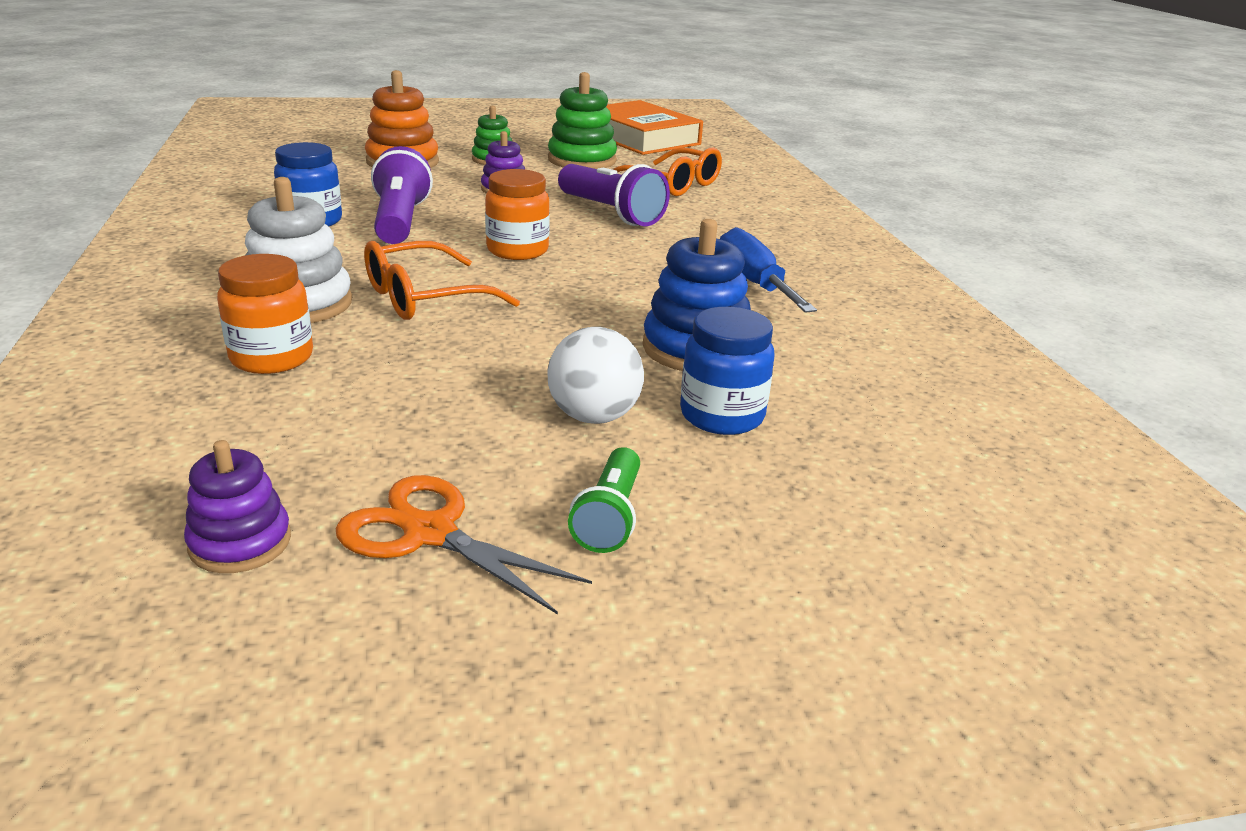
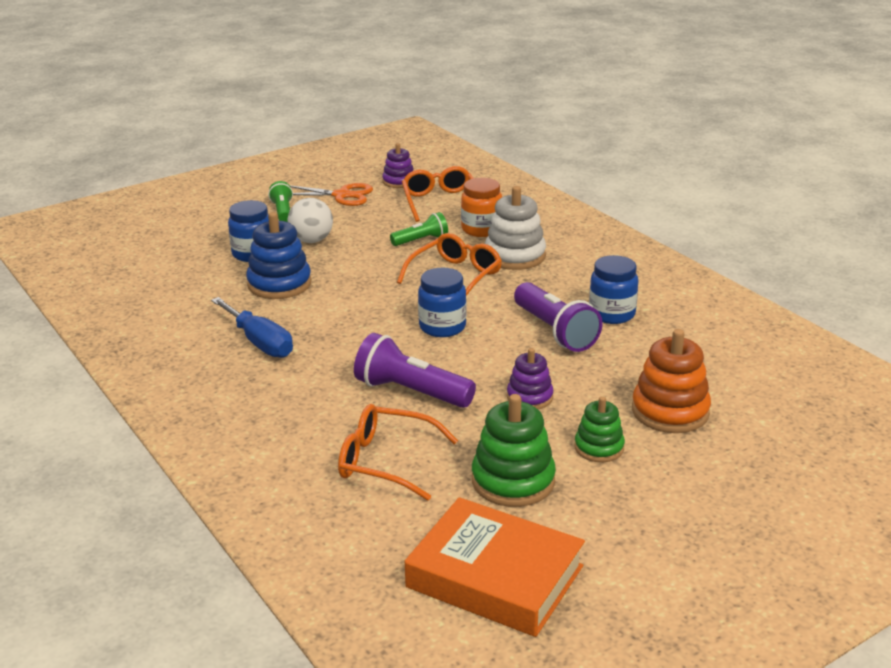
camera: 160 degrees right, 0 degrees up
orange jar [485,169,550,260] -> blue jar [418,268,466,337]
none -> green flashlight [390,212,448,246]
none -> orange glasses [402,166,473,222]

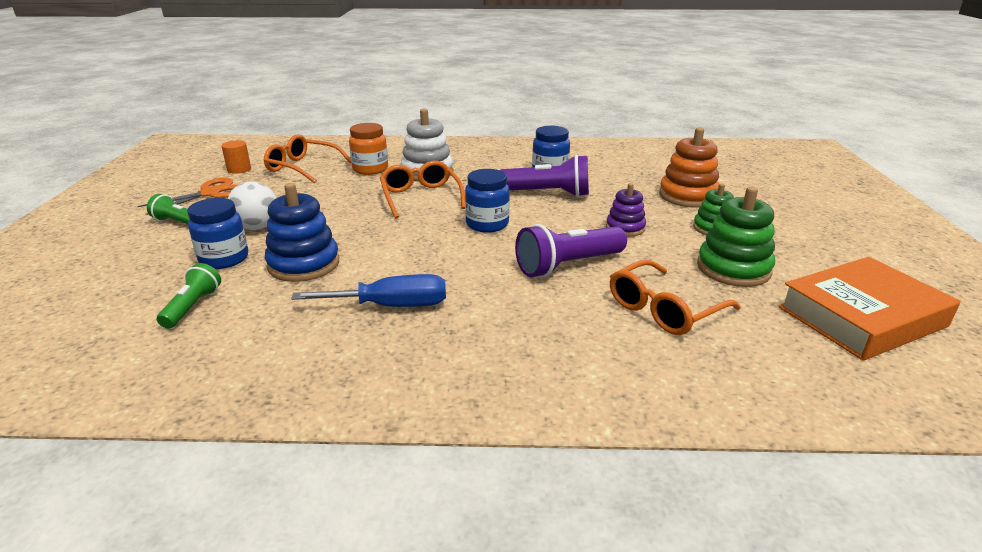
camera: 55 degrees left, 0 degrees up
purple stacking toy [382,143,414,188] -> orange cylinder [221,140,251,174]
green flashlight [390,212,448,246] -> green flashlight moved to [157,263,221,329]

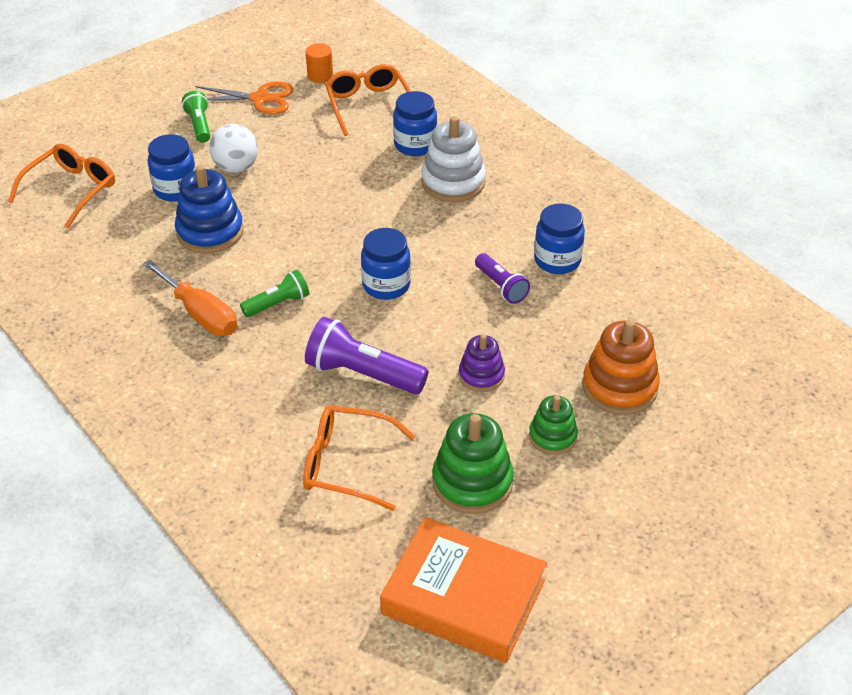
camera: 50 degrees right, 15 degrees up
green flashlight [157,263,221,329] -> green flashlight moved to [240,270,309,317]
blue screwdriver [291,274,446,307] -> orange screwdriver [143,260,237,336]
orange jar [349,123,388,175] -> blue jar [393,91,437,156]
orange glasses [380,161,465,218] -> orange glasses moved to [8,144,115,229]
purple flashlight [500,155,589,197] -> purple flashlight [475,253,530,304], size x0.60

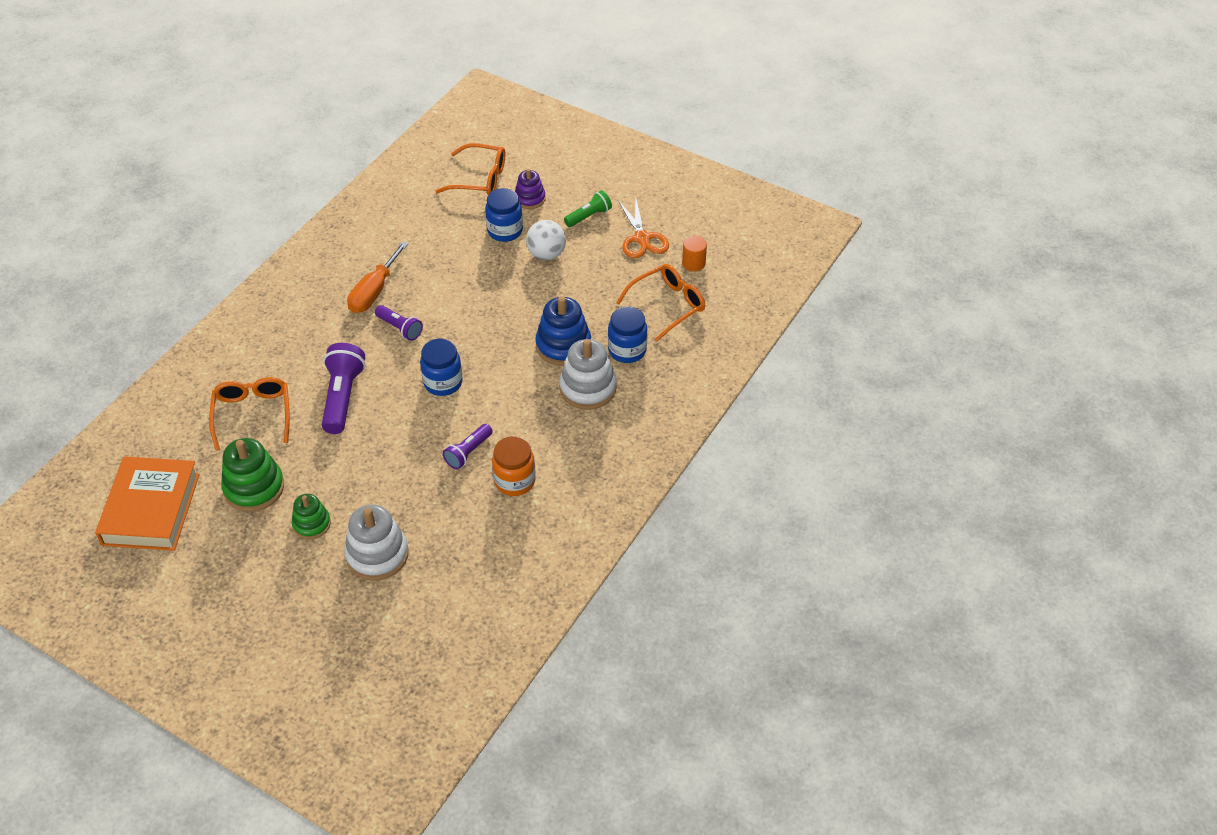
camera: 70 degrees right, 5 degrees up
blue stacking toy [175,165,243,254] -> blue stacking toy moved to [535,296,591,366]
green flashlight [240,270,309,317] -> purple flashlight [375,305,423,341]
purple stacking toy [459,334,505,392] -> purple stacking toy moved to [515,169,546,209]
blue jar [534,203,585,274] -> orange jar [492,436,536,496]
orange stacking toy [582,319,660,415] -> white stacking toy [344,505,409,581]

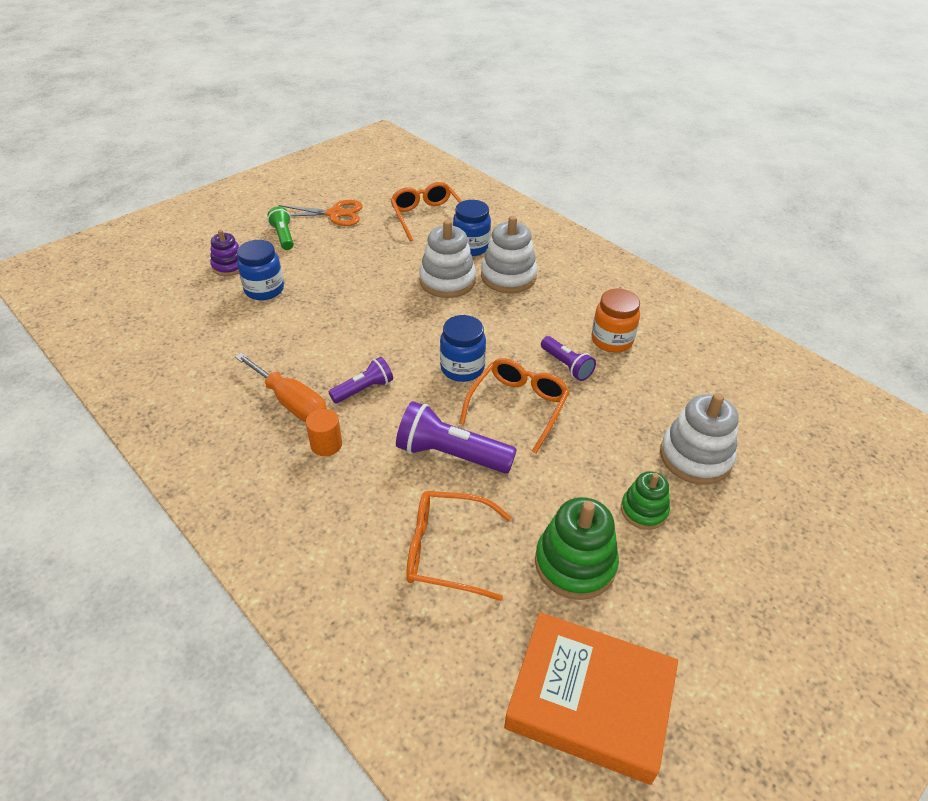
camera: 75 degrees left, 5 degrees down
orange glasses [436,143,505,195] -> orange glasses moved to [459,358,570,454]
white ball [526,220,566,260] -> none
blue stacking toy [535,296,591,366] -> white stacking toy [419,220,476,298]
orange cylinder [682,236,707,271] -> orange cylinder moved to [306,409,342,456]

